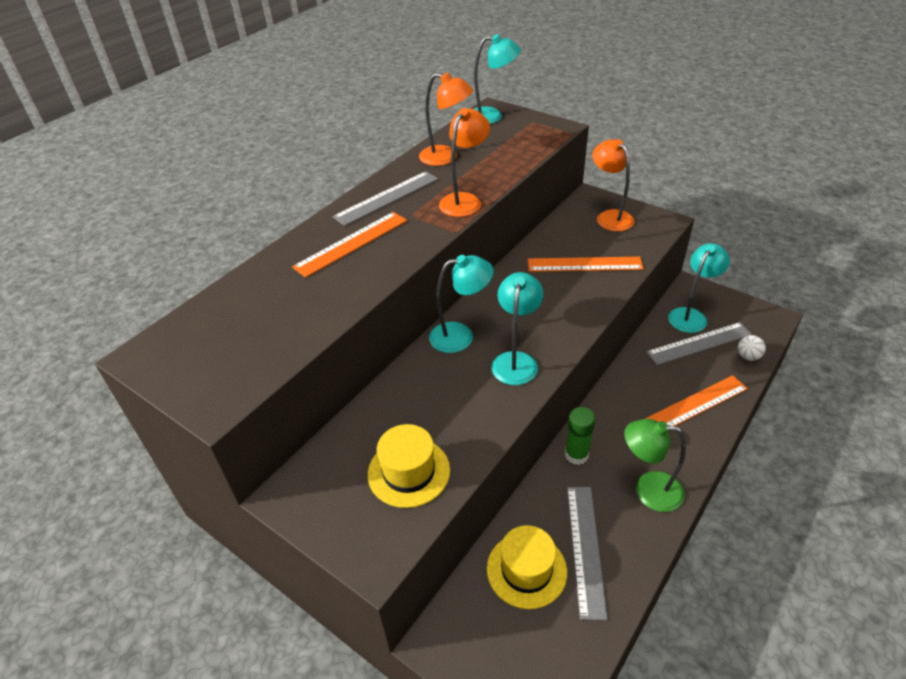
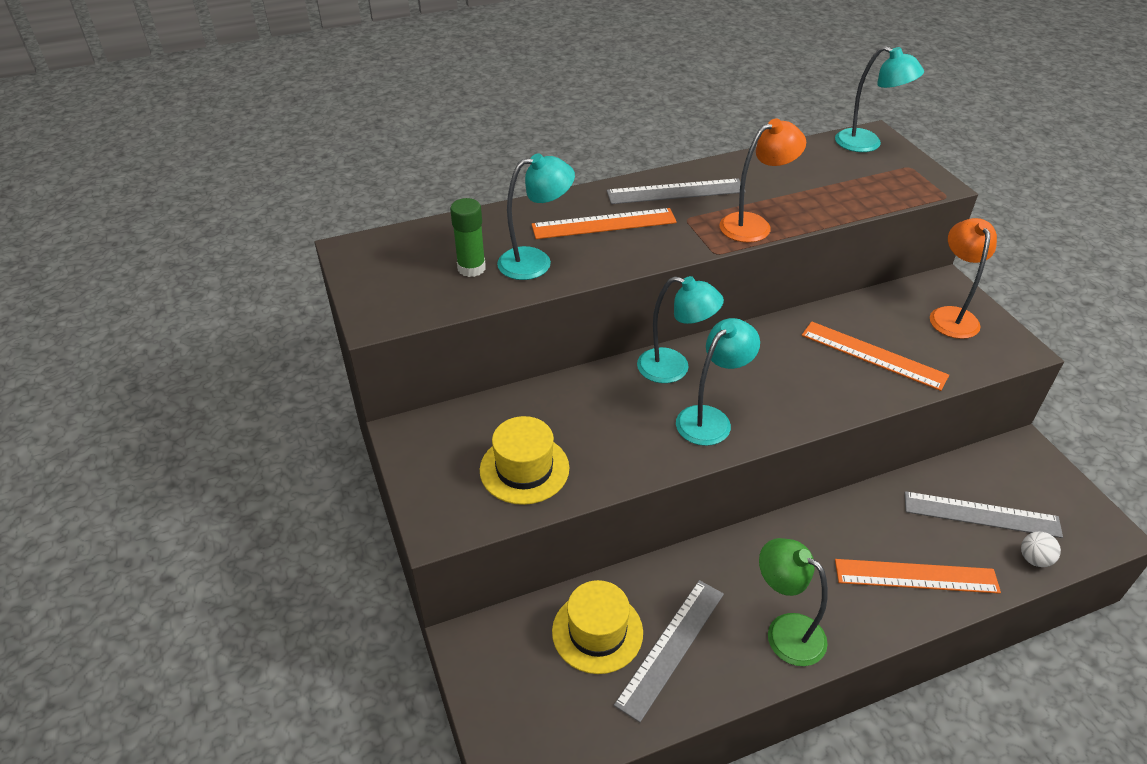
camera: 30 degrees right, 0 degrees up
orange lamp [419,72,473,166] -> none
green glue stick [565,407,595,465] -> green glue stick moved to [450,198,486,277]
turquoise lamp [668,243,730,333] -> turquoise lamp moved to [497,153,575,280]

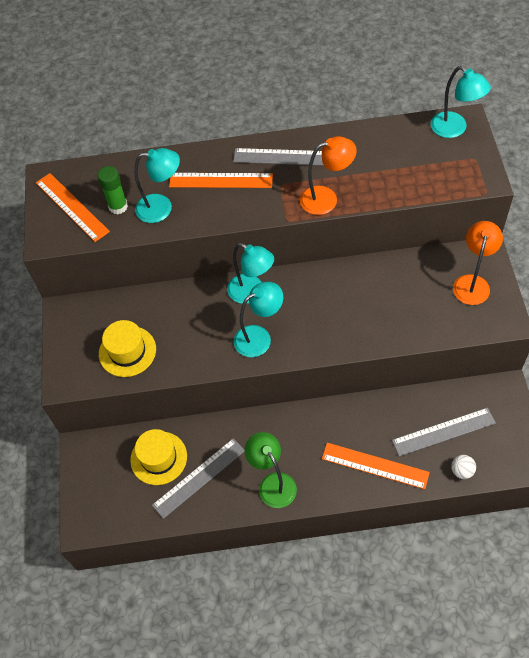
camera: 20 degrees right, 15 degrees up
orange ruler [802,321,949,391] -> orange ruler moved to [36,173,110,242]
grey ruler [905,491,1063,538] -> grey ruler turned 45 degrees counterclockwise [392,408,496,456]

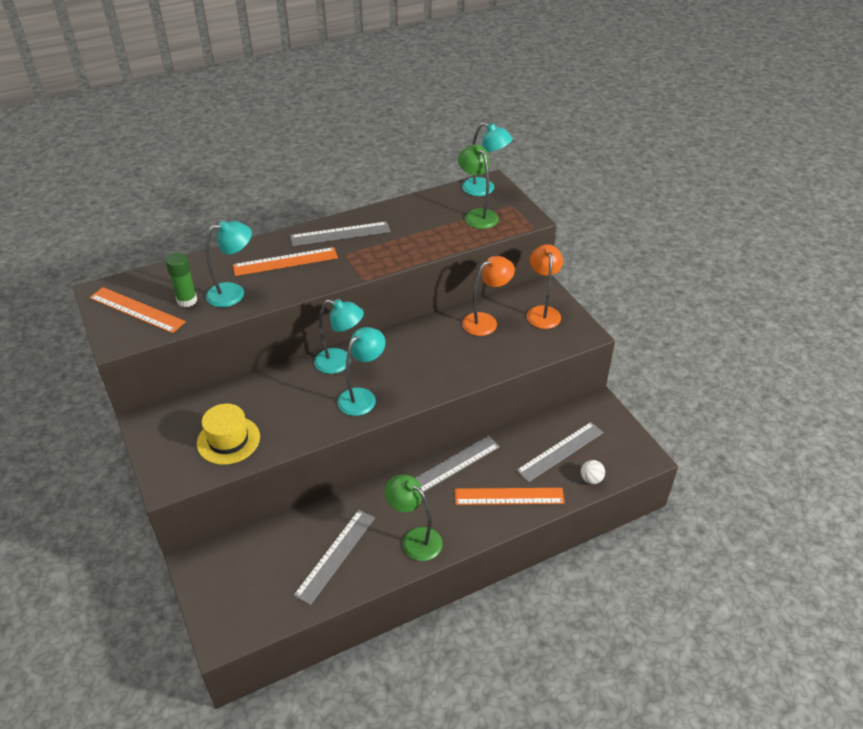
camera: 25 degrees left, 15 degrees down
yellow hat [130,429,187,485] -> none
orange lamp [300,136,357,215] -> orange lamp moved to [462,256,515,336]
none -> grey ruler [415,436,500,492]
none -> green lamp [458,145,499,229]

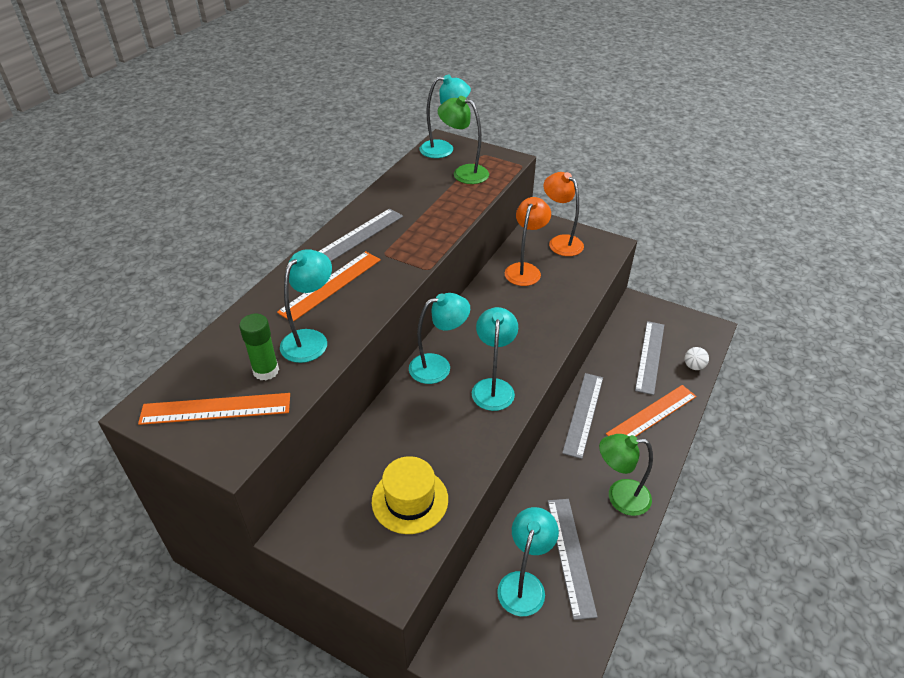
camera: 35 degrees left, 0 degrees up
none -> turquoise lamp [497,507,559,616]

